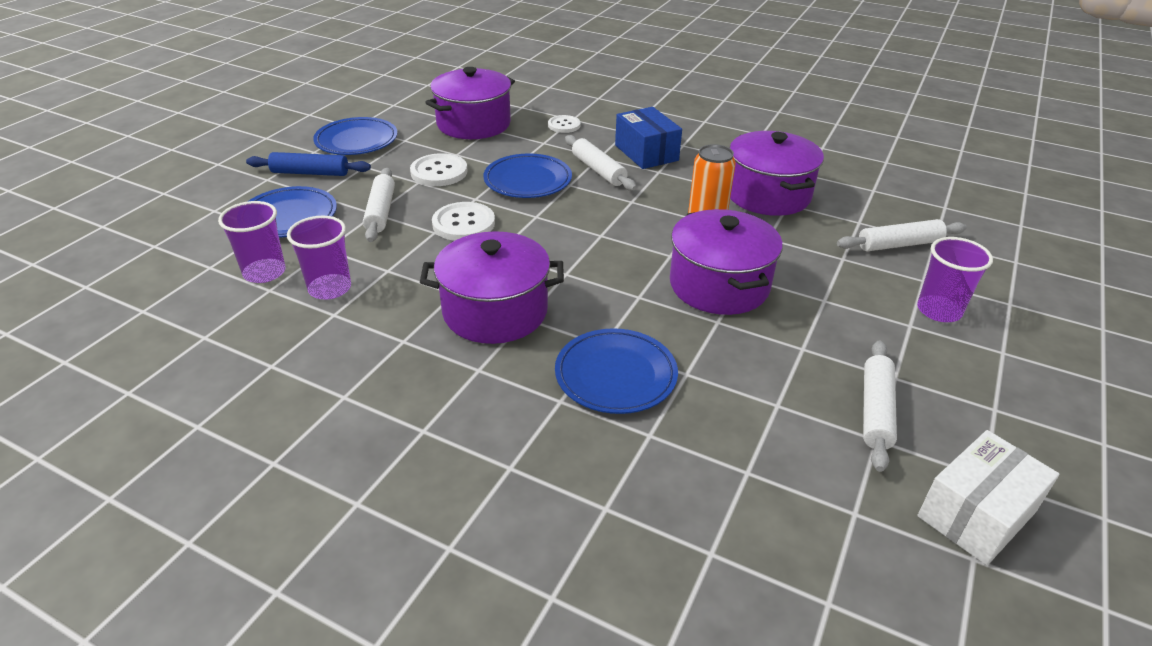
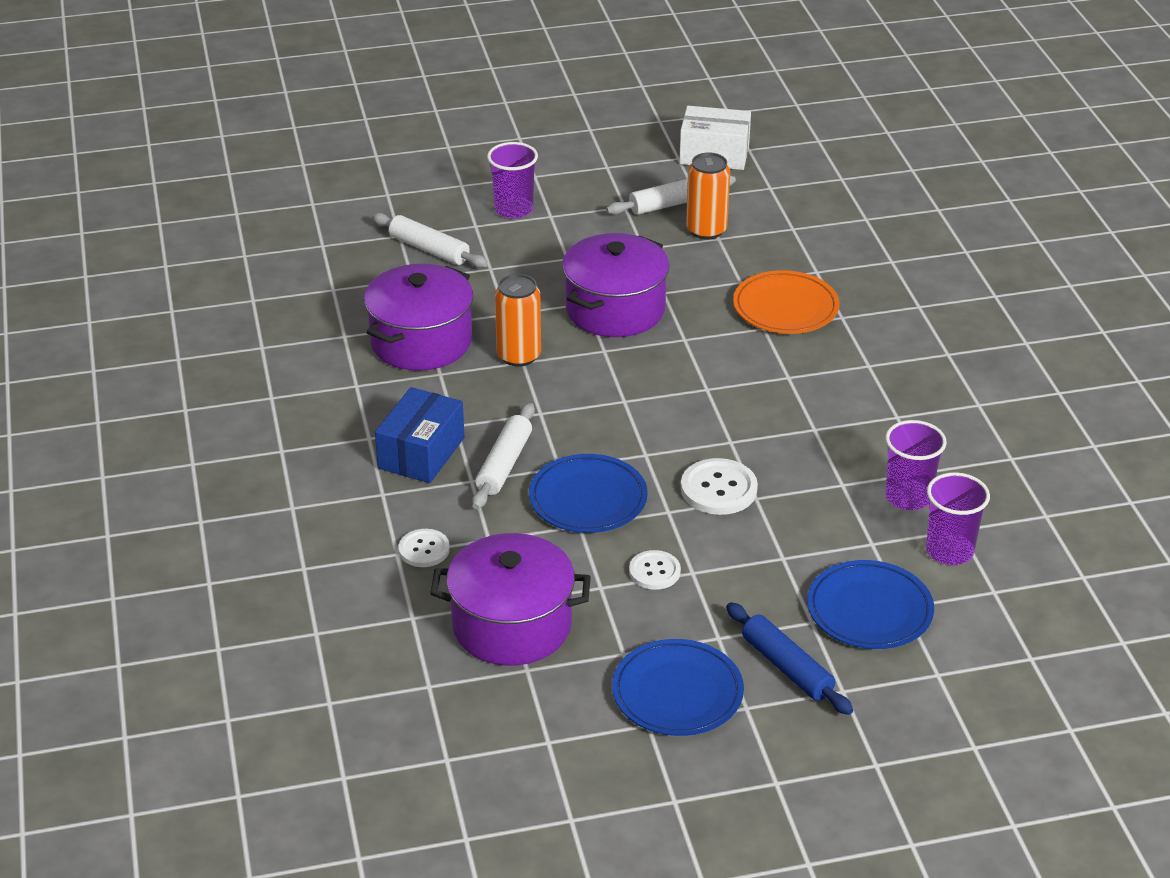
camera: 130 degrees left, 0 degrees up
white rolling pin [363,168,395,242] -> none
white button [410,153,468,186] -> white button [629,550,681,590], size x0.64
purple pot [420,231,564,344] -> none
blue plate [555,328,678,414] -> orange plate [733,270,840,334]
none -> orange can [686,153,730,240]

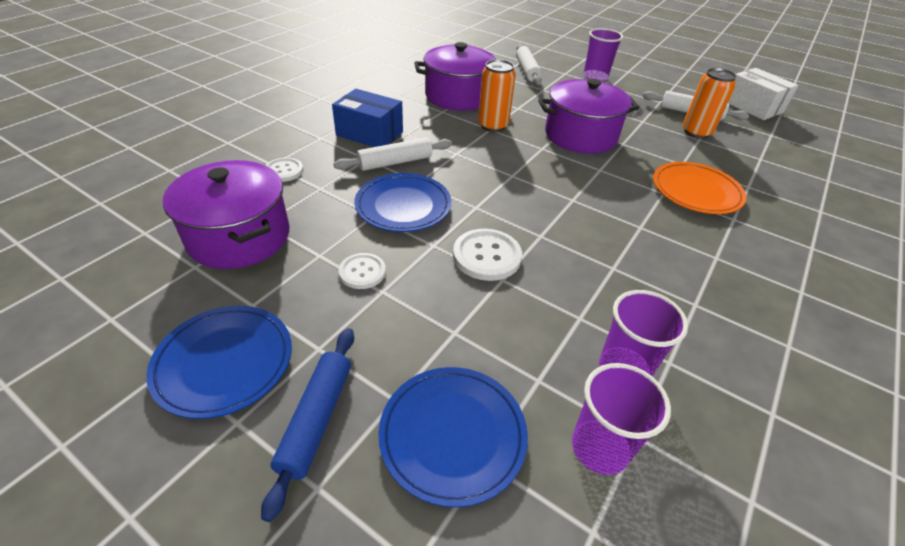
camera: 45 degrees right, 5 degrees up
blue box [375,387,464,483] -> blue box turned 45 degrees clockwise [332,89,403,147]

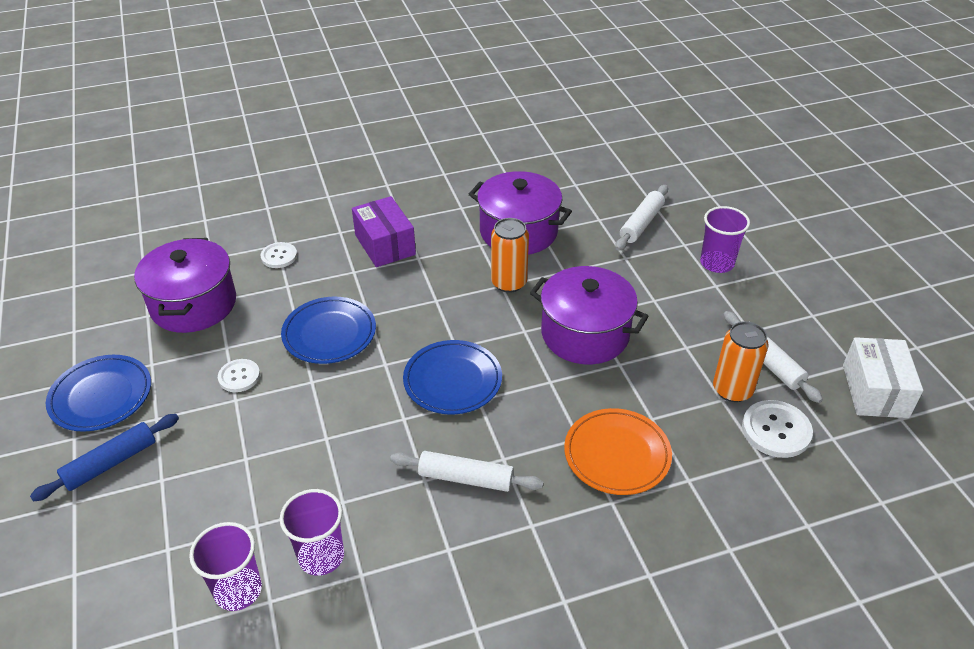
camera: 40 degrees right, 0 degrees up
blue box [332,89,403,147] -> purple box [352,196,416,267]
white rolling pin [333,137,452,171] -> white rolling pin moved to [390,451,544,492]
blue plate [378,367,528,507] -> blue plate moved to [403,340,502,414]
white button [453,229,522,281] -> white button moved to [742,400,813,458]

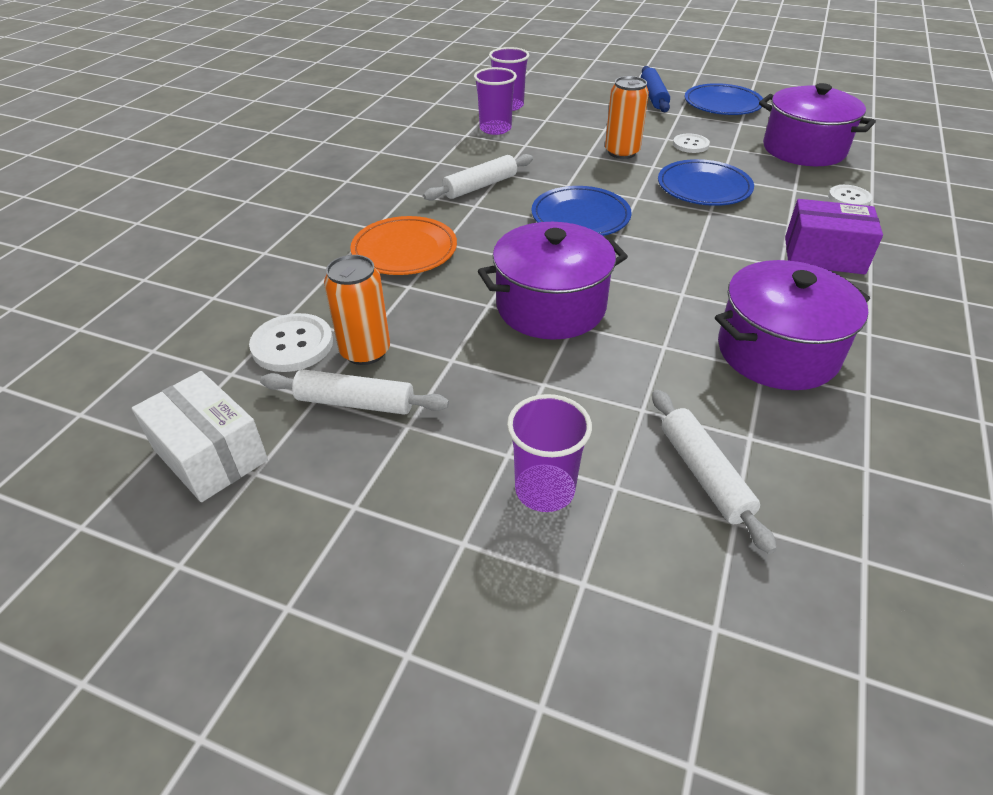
camera: 130 degrees right, 0 degrees up
orange can [491,218,529,293] -> orange can moved to [605,76,649,159]

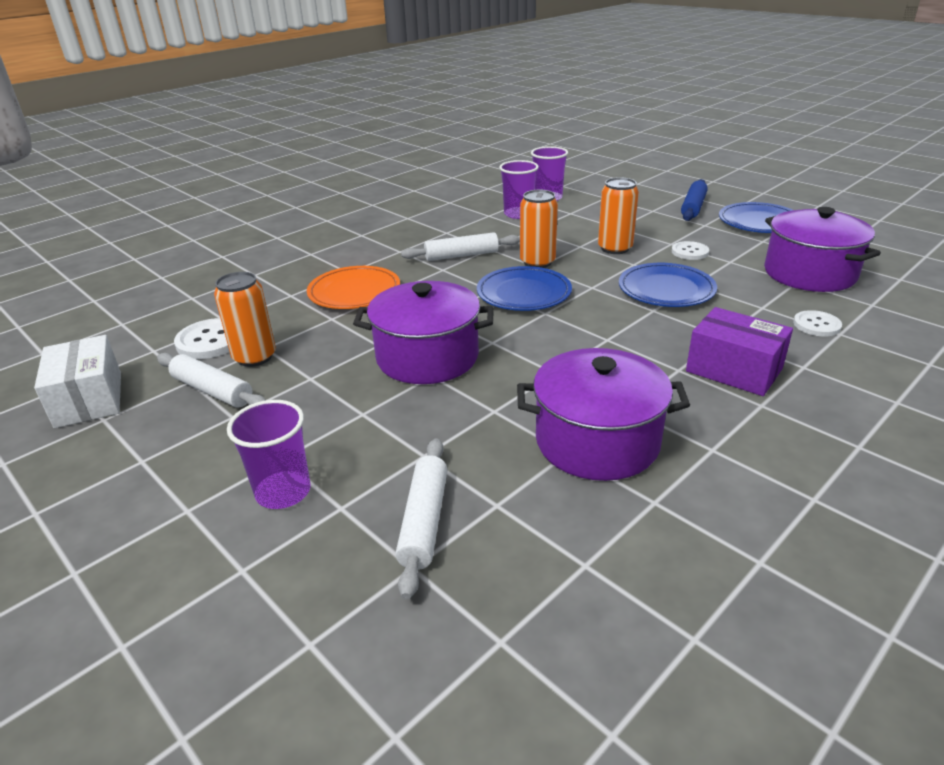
camera: 25 degrees right, 10 degrees down
none -> orange can [520,190,558,268]

